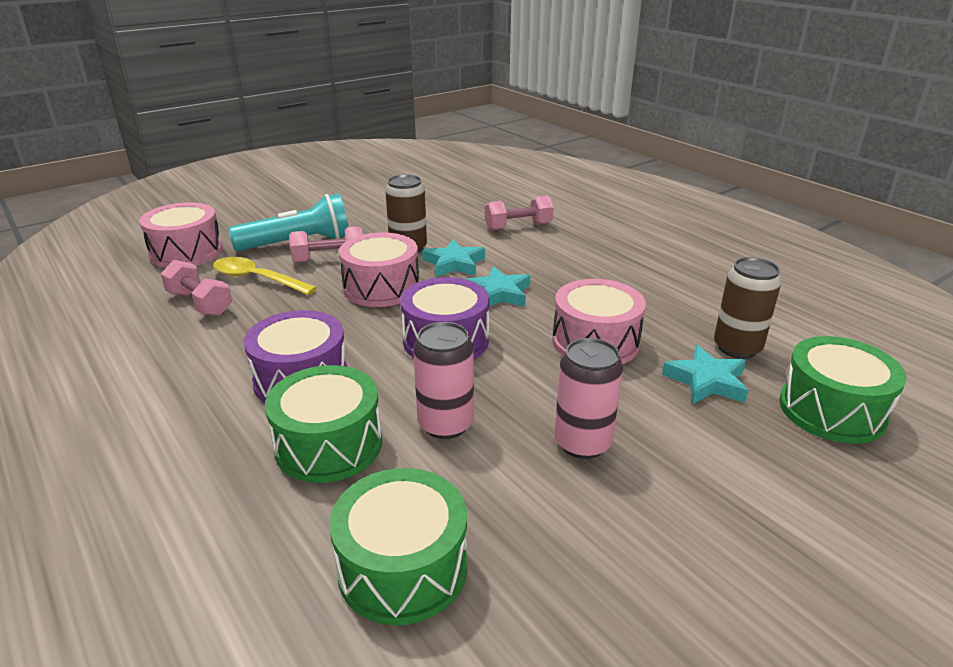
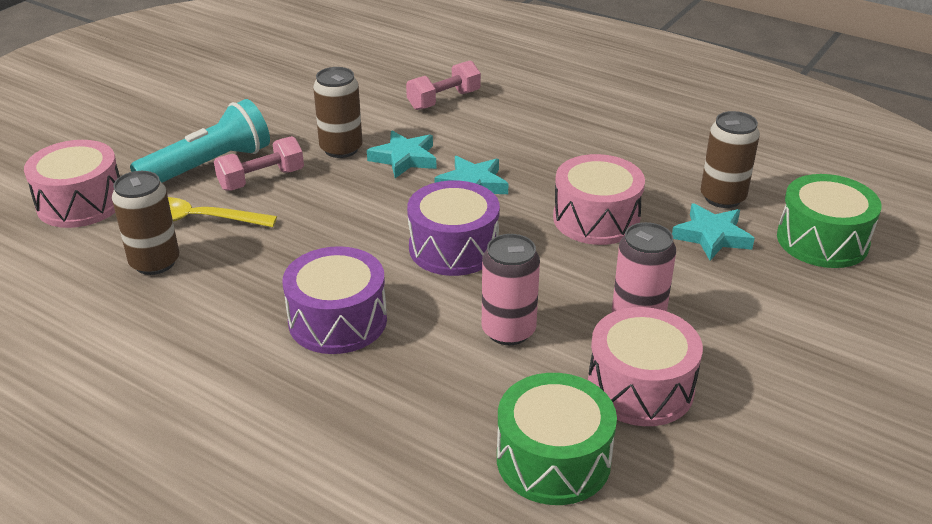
camera: 20 degrees left, 5 degrees up
pink dumbbell [161,260,232,316] -> brown can [112,171,179,275]
green drum [265,365,382,483] -> none
pink drum [339,232,419,307] -> pink drum moved to [588,307,703,426]

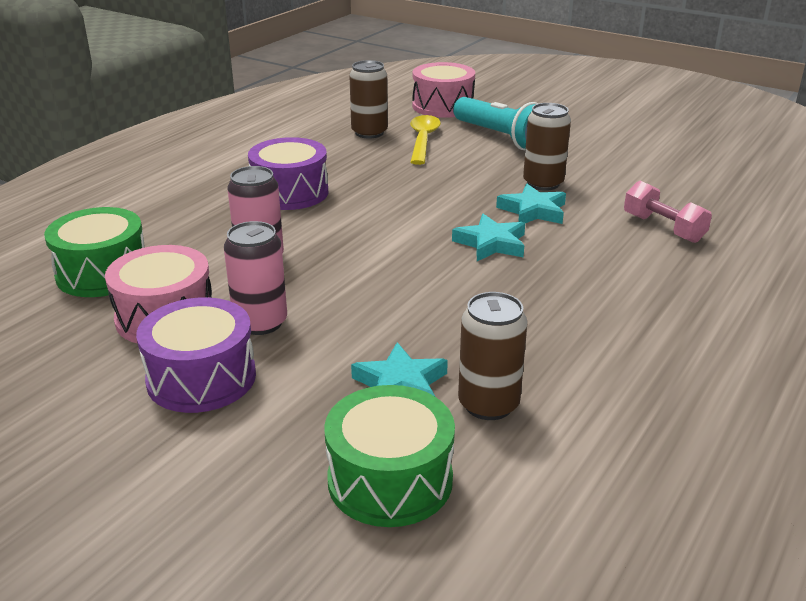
camera: 90 degrees right, 5 degrees down
pink dumbbell [214,136,304,191] -> none
purple drum [407,180,500,276] -> purple drum moved to [136,297,256,413]
pink drum [553,154,645,245] -> none

